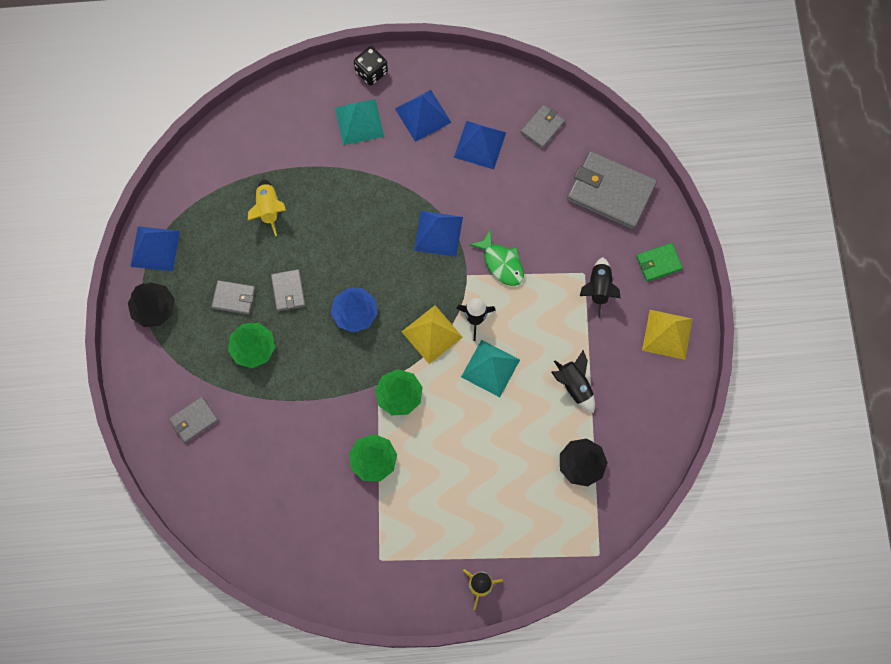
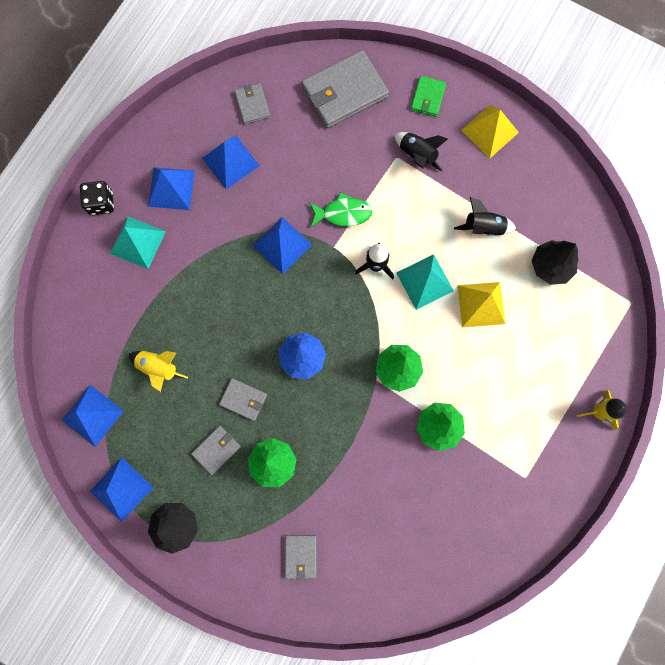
camera: 55 degrees left, 5 degrees up
yellow pyramid [402,305,463,364] -> yellow pyramid moved to [457,282,505,327]
none -> blue pyramid [62,385,124,447]

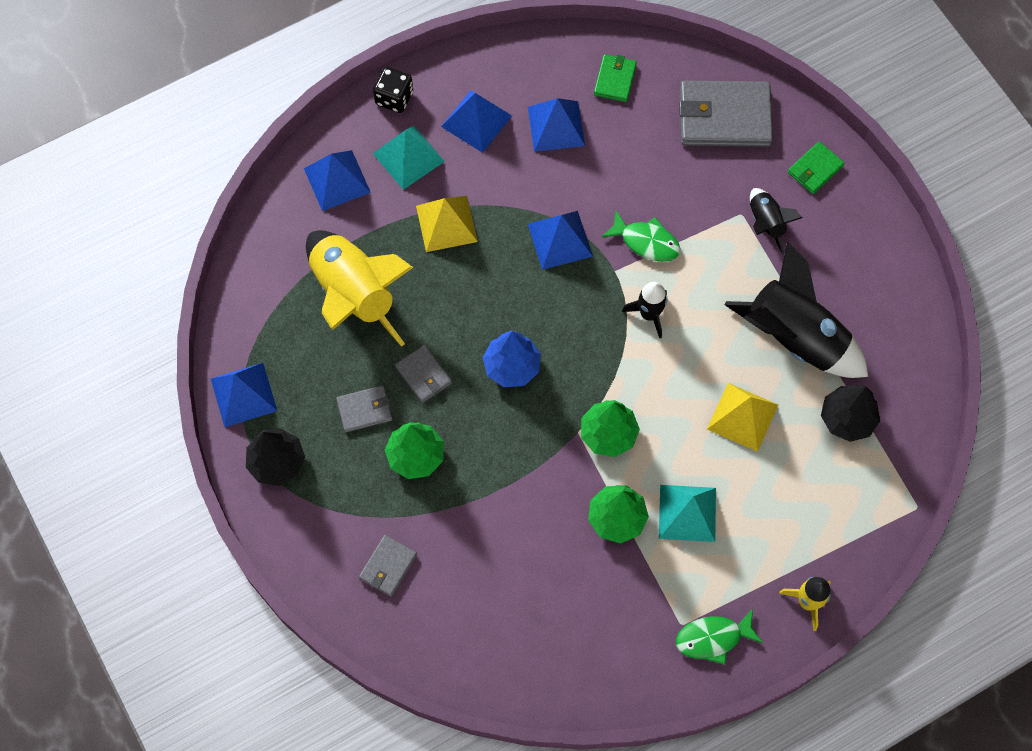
camera: 30 degrees right, 10 degrees down
blue pyramid [62,385,124,447] -> blue pyramid moved to [304,150,371,211]
yellow rocket [129,351,188,392] -> yellow rocket [306,230,414,347], size x1.99
grey wallet [234,83,271,124] -> green wallet [594,54,637,102]
turquoise pyramid [396,254,454,310] -> turquoise pyramid moved to [659,485,716,542]
black rocket [454,197,516,236] -> black rocket [724,241,868,378], size x1.99
yellow pyramid [461,105,519,158] -> yellow pyramid moved to [416,196,478,252]
none -> green fish [676,609,763,665]

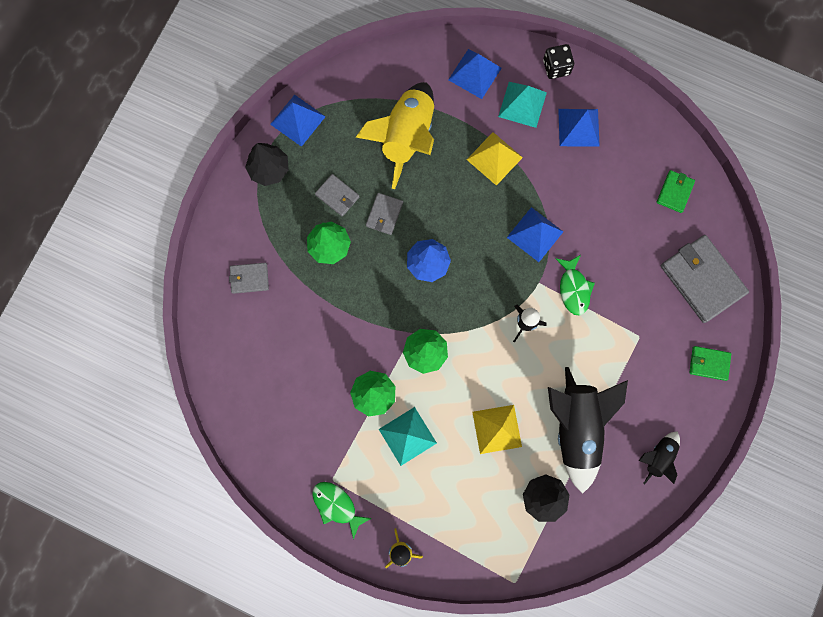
camera: 55 degrees right, 10 degrees up
blue pyramid [528,98,585,152] -> none
green wallet [594,54,637,102] -> green wallet turned 45 degrees counterclockwise [657,170,695,213]
black rocket [750,188,802,254] -> black rocket moved to [639,431,680,484]

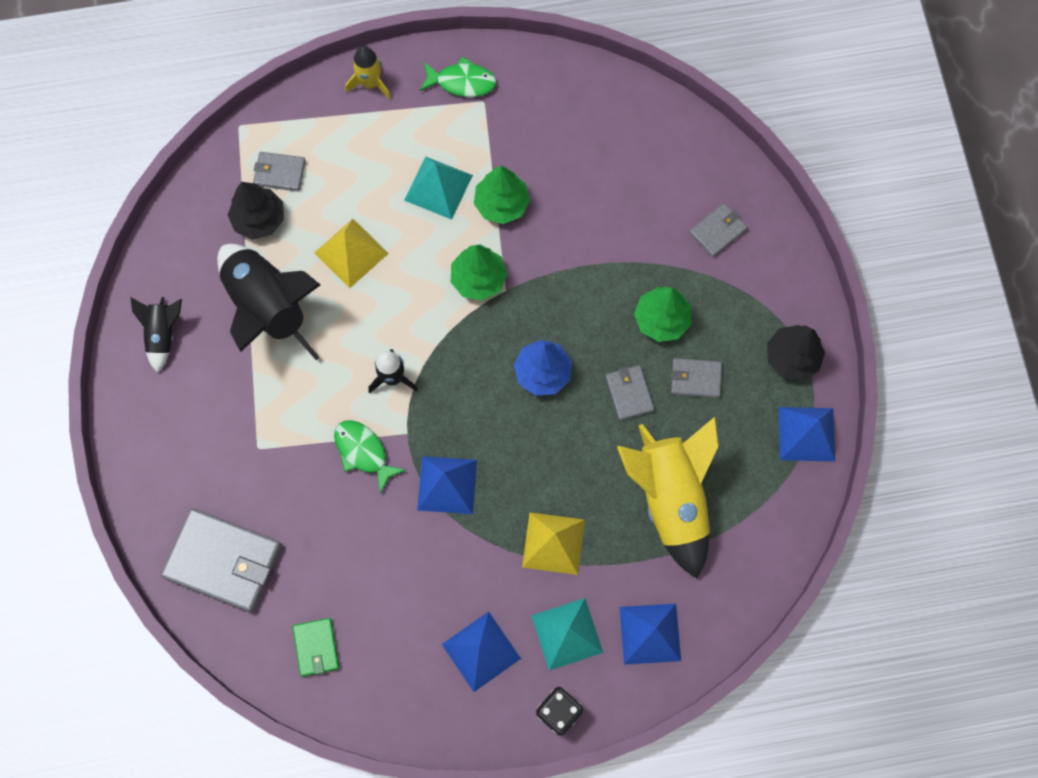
camera: 145 degrees right, 5 degrees down
green wallet [689,346,731,381] -> none
none -> grey wallet [253,152,306,191]

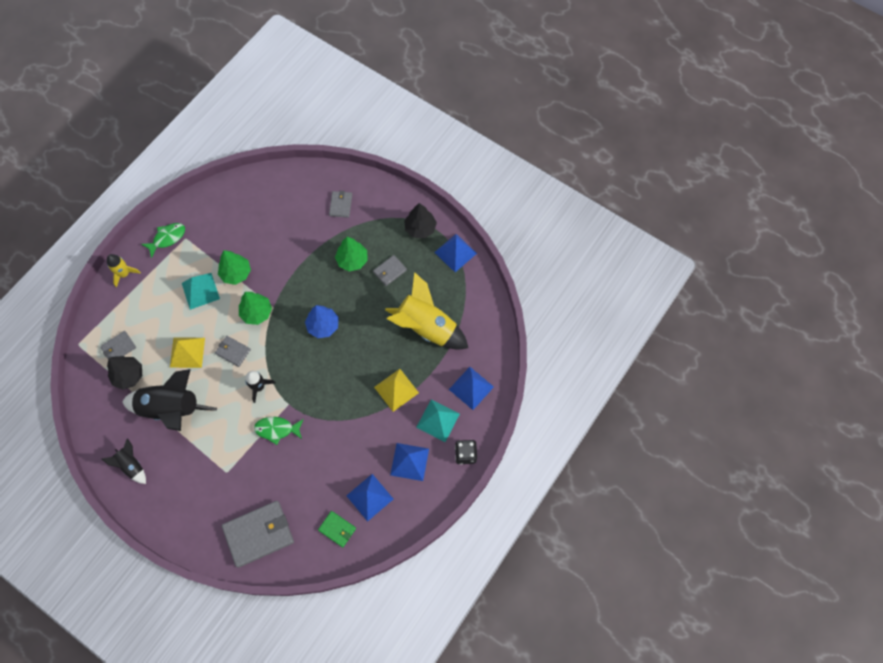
camera: 45 degrees left, 5 degrees down
blue pyramid [417,456,477,514] -> blue pyramid moved to [346,474,393,522]
grey wallet [605,365,654,421] -> grey wallet moved to [215,336,251,367]

